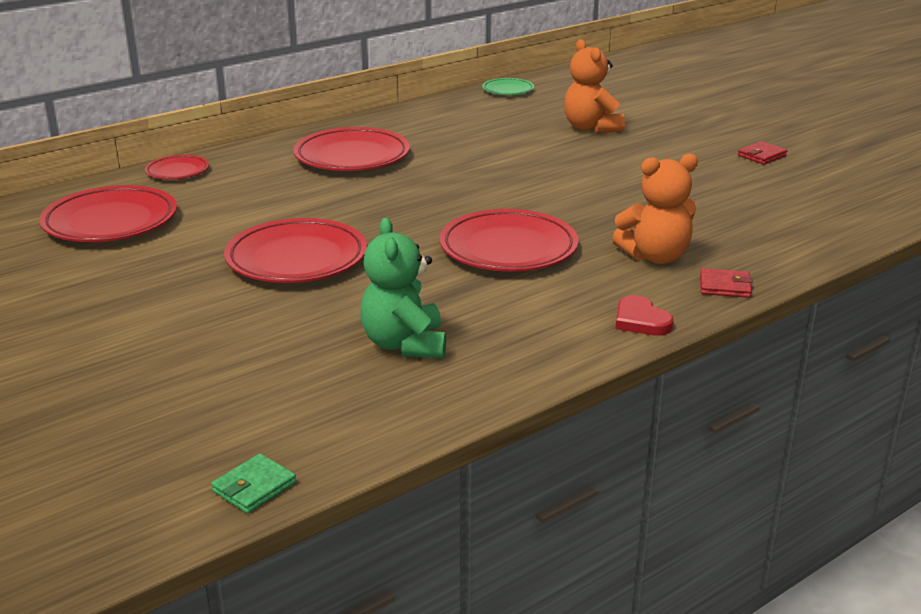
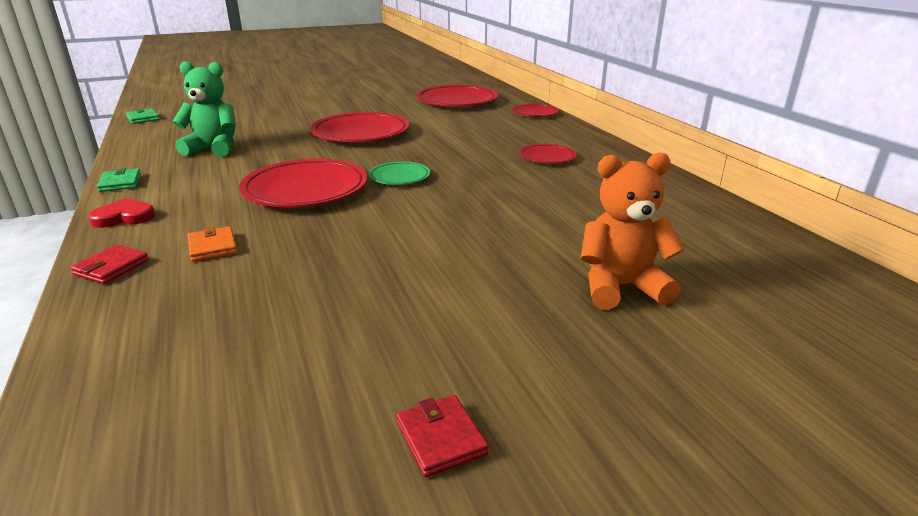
camera: 105 degrees right, 0 degrees up
red plate [293,127,410,171] -> red plate [519,144,577,164], size x0.52
green plate [482,78,534,95] -> green plate moved to [368,161,430,185]
orange teddy bear [612,154,698,264] -> orange wallet [188,226,237,262]
none -> green wallet [97,168,141,192]

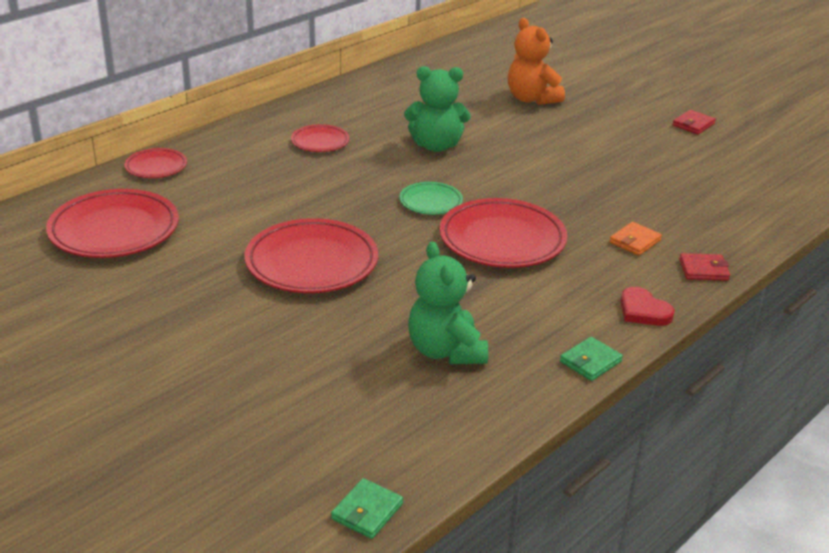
camera: 115 degrees left, 5 degrees up
none -> green teddy bear [404,66,470,152]

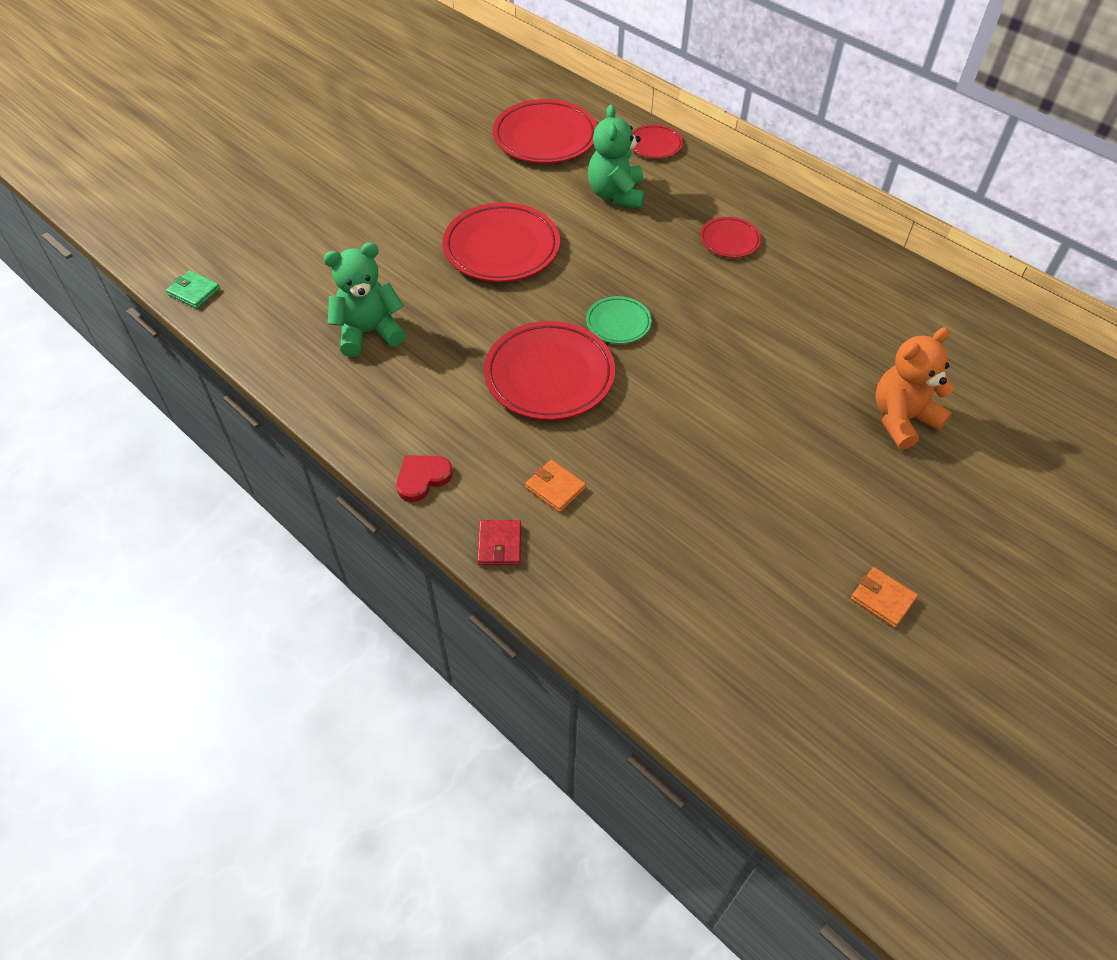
camera: 90 degrees right, 20 degrees up
green teddy bear [404,66,470,152] -> green teddy bear moved to [588,104,645,209]
green wallet [560,337,623,381] -> none
red wallet [672,110,716,134] -> orange wallet [851,567,918,628]

